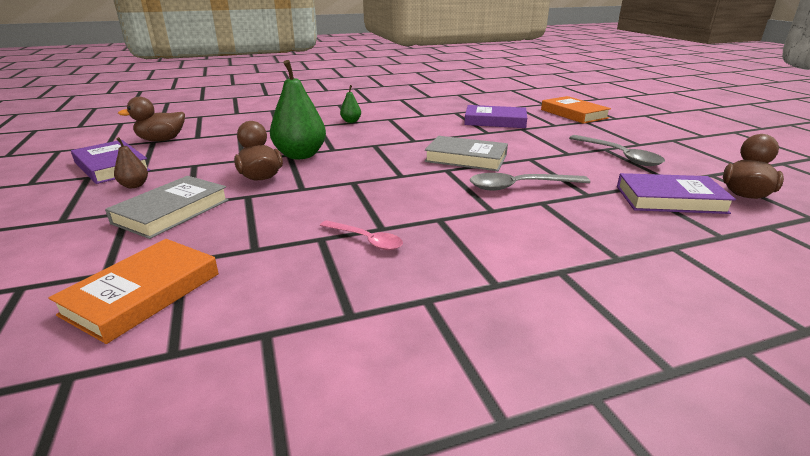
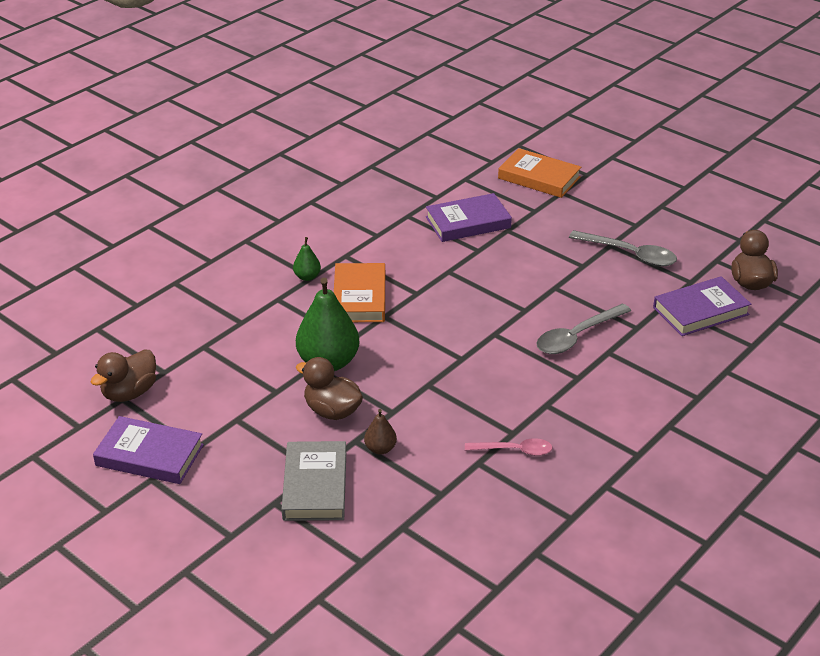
camera: 30 degrees left, 10 degrees up
orange book [48,239,219,344] -> orange book moved to [334,263,385,322]
brown pear [114,137,148,188] -> brown pear moved to [364,409,397,454]
grey book [425,136,508,171] -> none

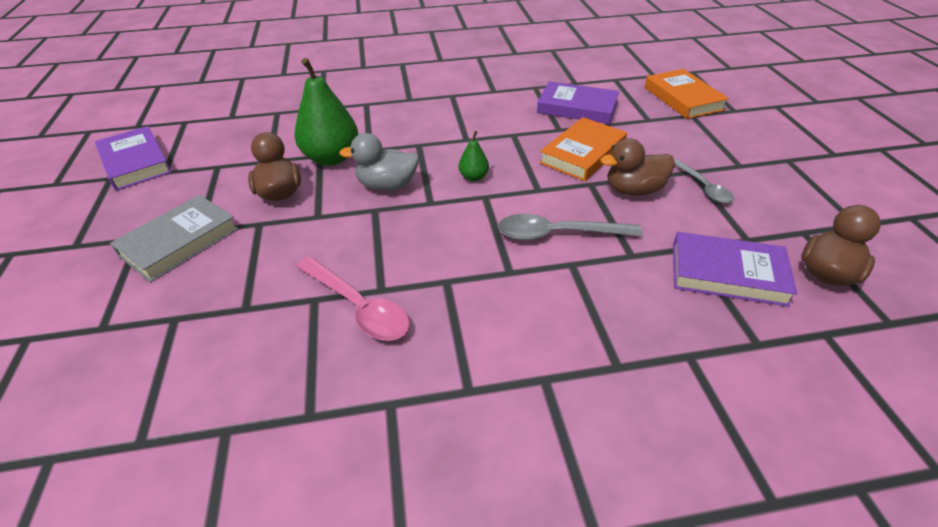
camera: 40 degrees right, 5 degrees up
brown duck [91,350,156,402] -> brown duck moved to [600,138,675,196]
green pear [293,237,321,281] -> green pear moved to [459,131,489,181]
orange book [334,263,385,322] -> orange book moved to [539,117,627,181]
brown pear [364,409,397,454] -> none
pink spoon [465,438,553,456] -> pink spoon [297,257,410,341], size x1.54
grey spoon [569,230,677,267] -> grey spoon [674,159,734,203], size x0.65
none -> grey duck [339,133,419,191]

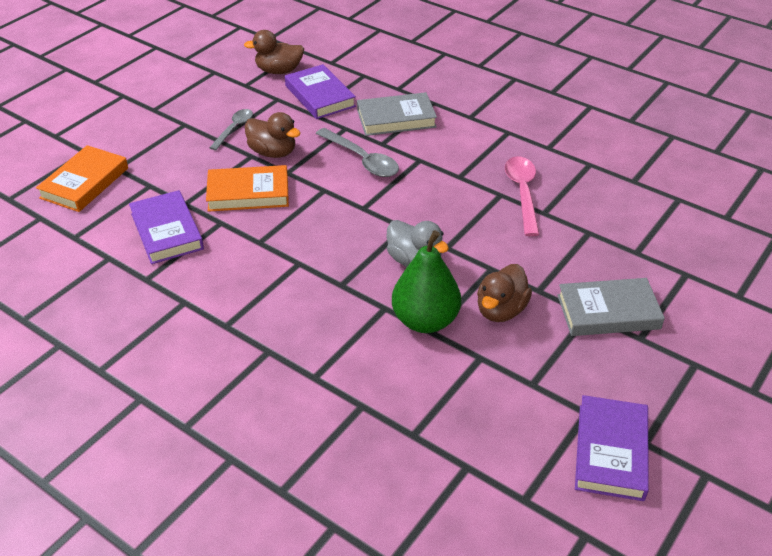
camera: 135 degrees left, 0 degrees up
green pear [459,131,489,181] -> none
none -> grey book [357,92,437,136]

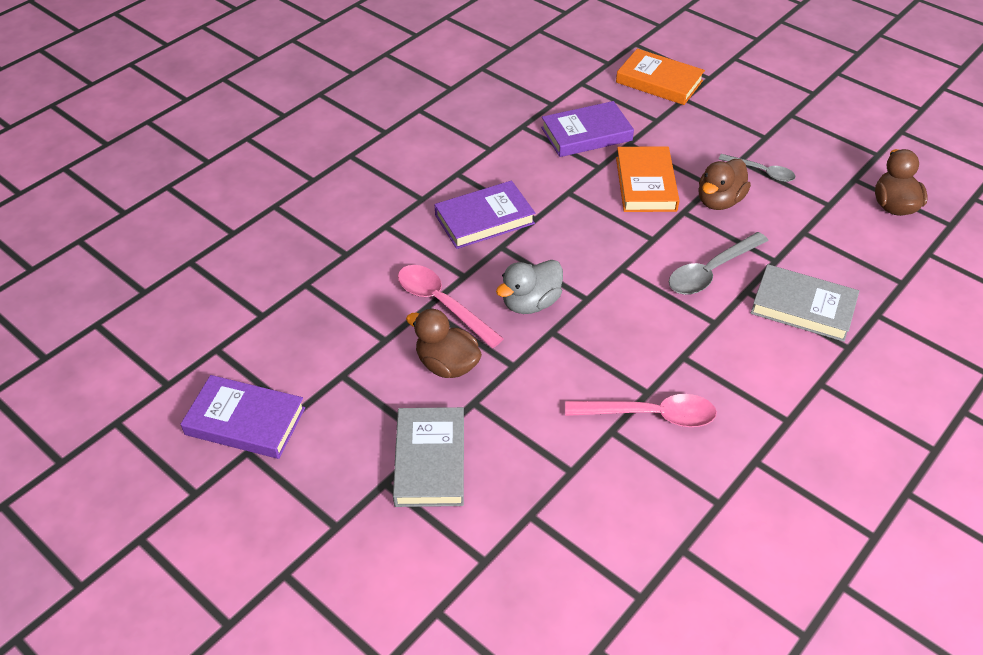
camera: 95 degrees right, 5 degrees up
purple book [285,64,356,119] -> purple book moved to [434,180,535,249]
grey book [357,92,437,136] -> grey book turned 60 degrees counterclockwise [751,264,859,342]
green pear [392,230,461,333] -> pink spoon [398,265,504,348]

